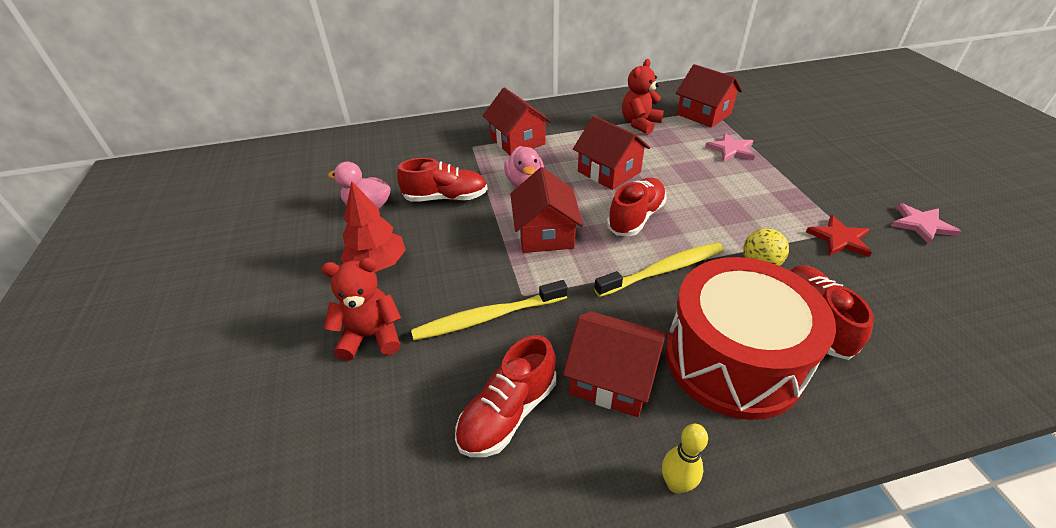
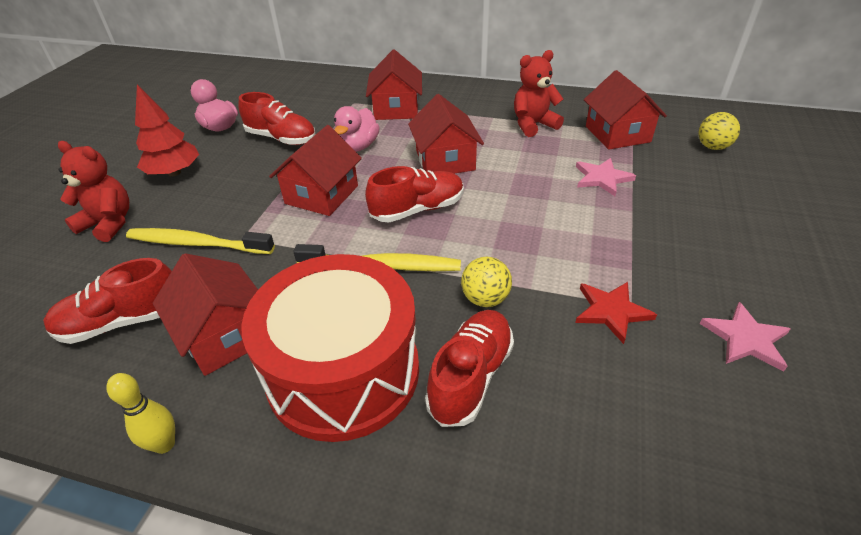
camera: 30 degrees right, 0 degrees up
none -> yellow ball [698,112,740,150]

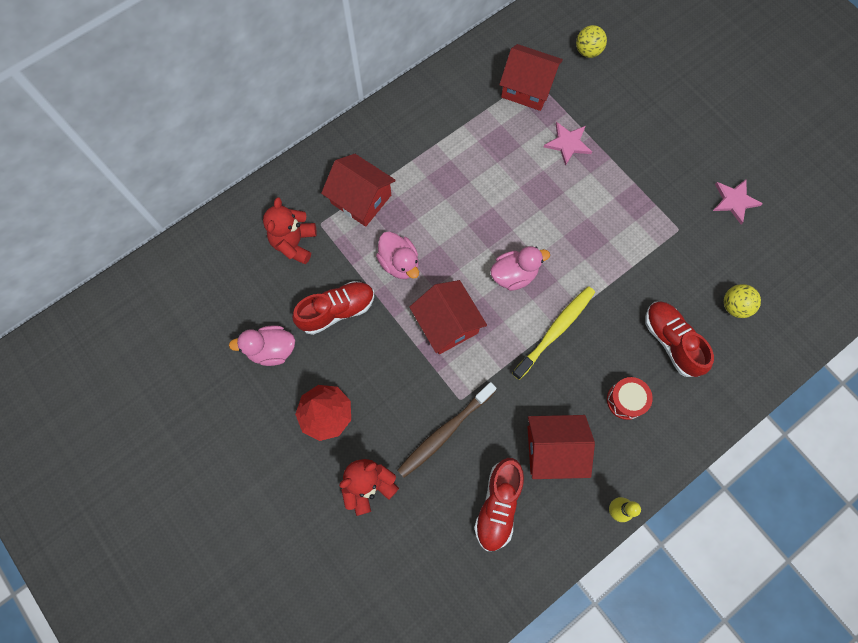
camera: 55 degrees left, 30 degrees up
yellow toothbrush [126,228,275,254] -> brown toothbrush [397,382,497,478]
red drum [241,254,419,442] -> red drum [607,377,653,420], size x0.40
red shoe [365,166,464,222] -> pink duck [490,246,550,291]
red house [408,94,484,174] -> none
yellow ball [461,257,512,307] -> yellow ball moved to [724,284,761,318]
red teddy bear [514,50,564,137] -> red teddy bear moved to [263,197,317,264]
red star [575,282,657,344] -> none

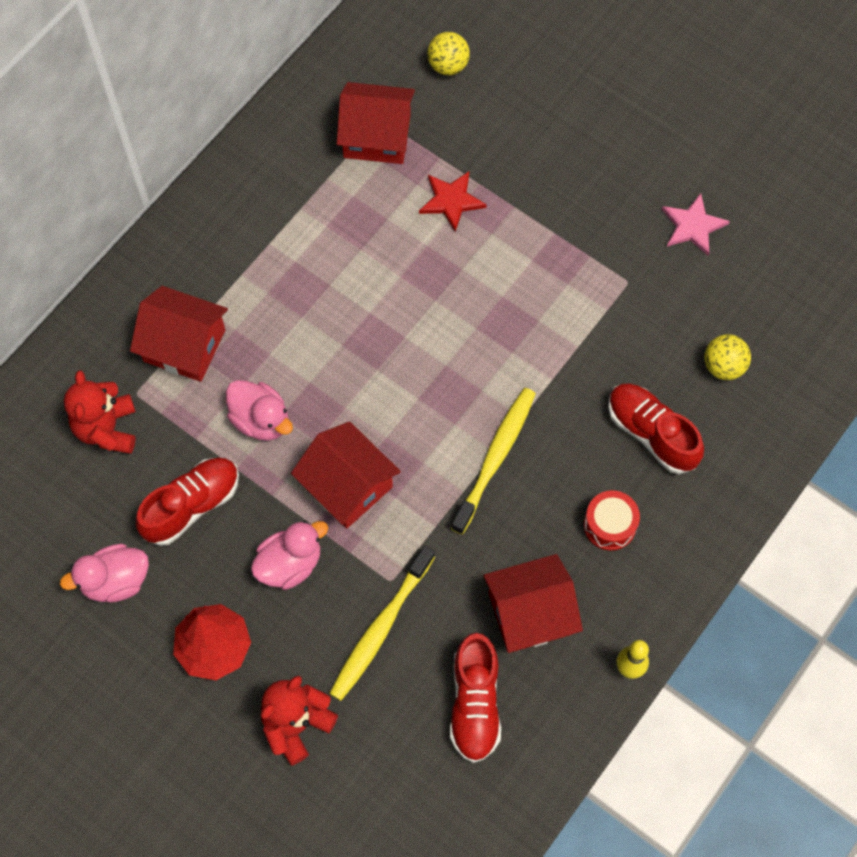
camera: 15 degrees left, 5 degrees down
brown toothbrush [397,382,497,478] -> yellow toothbrush [329,546,435,701]
pink duck [490,246,550,291] -> pink duck moved to [251,521,328,590]
pink star [544,122,592,166] -> red star [419,172,487,232]

